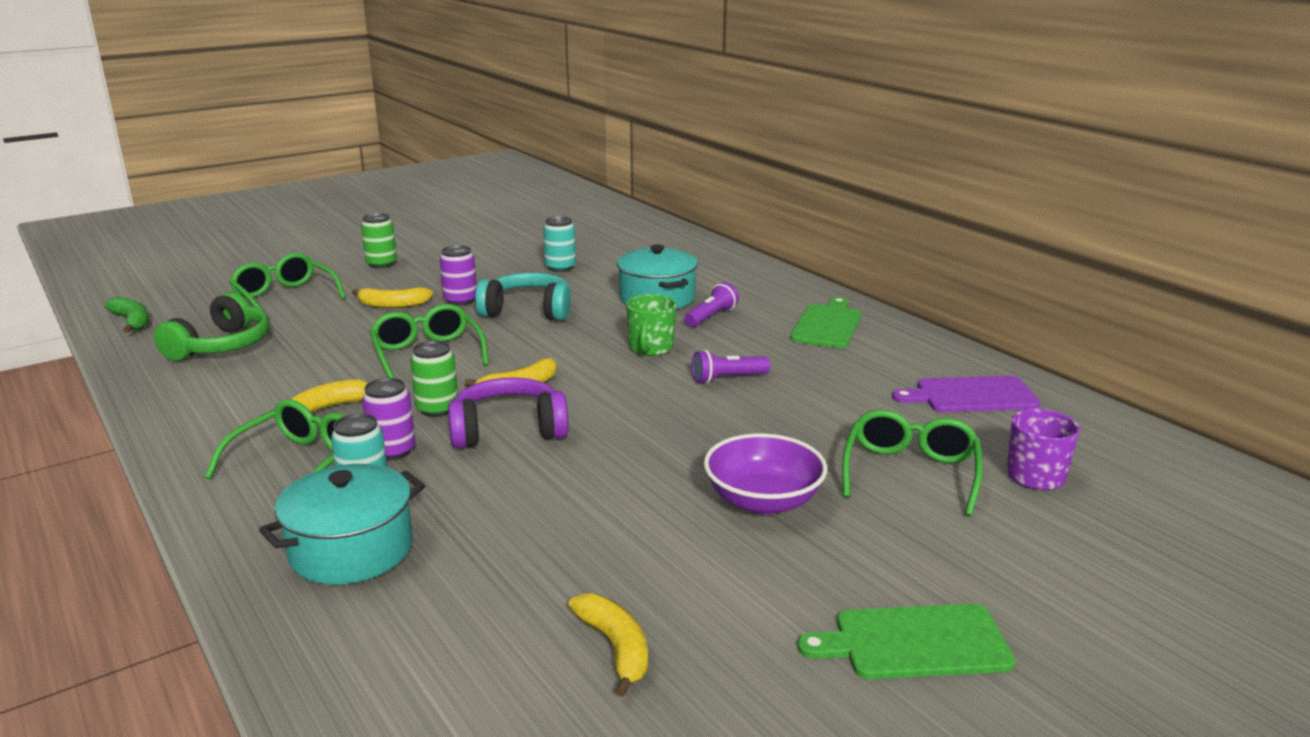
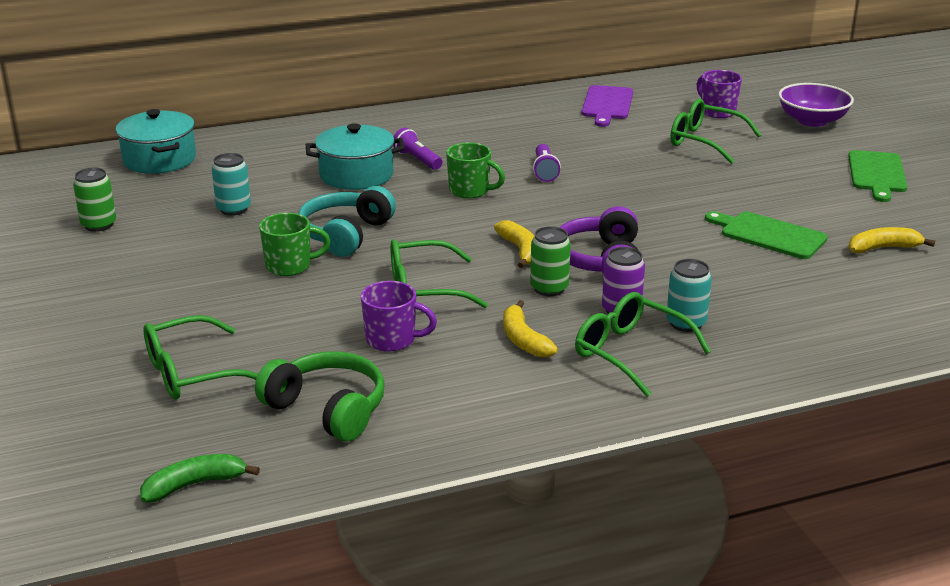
camera: 75 degrees left, 5 degrees up
turquoise pot [259,464,425,585] -> turquoise pot moved to [116,109,196,174]
yellow banana [352,287,433,308] -> none
green can [361,213,397,268] -> green can moved to [73,168,116,232]
purple can [440,245,477,306] -> green mug [259,213,331,276]
purple bowl [704,433,827,515] -> purple bowl moved to [778,83,854,127]
green cutting board [790,297,861,348] -> green cutting board moved to [705,211,828,259]
none -> purple mug [361,281,437,352]

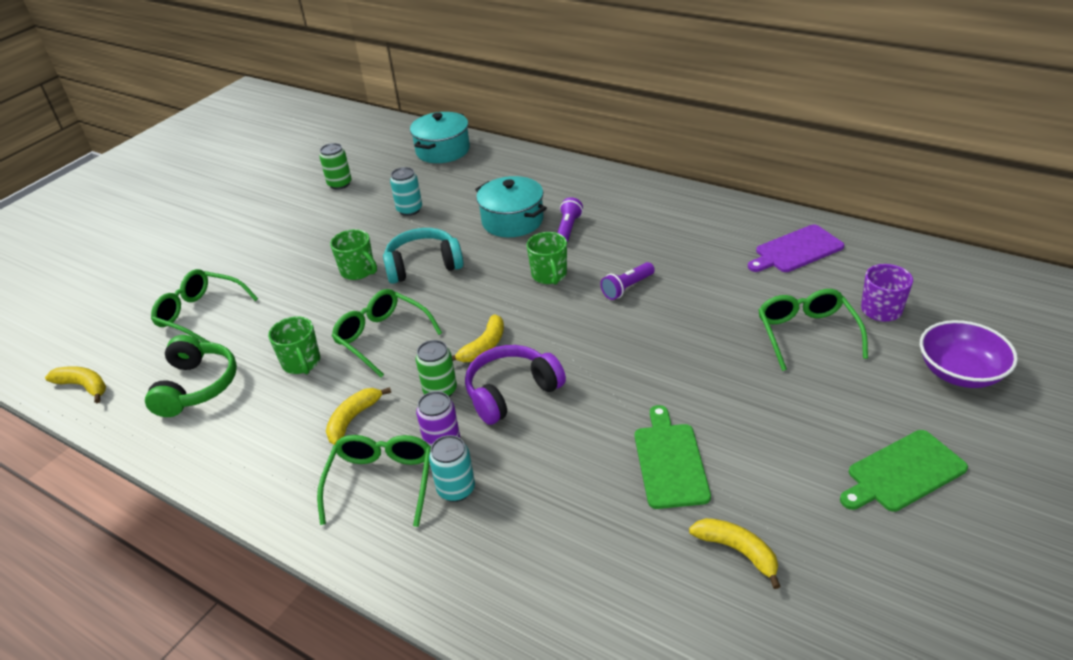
camera: 55 degrees right, 10 degrees up
green banana [140,454,260,503] -> yellow banana [45,366,106,403]
purple mug [361,281,437,352] -> green mug [268,316,320,374]

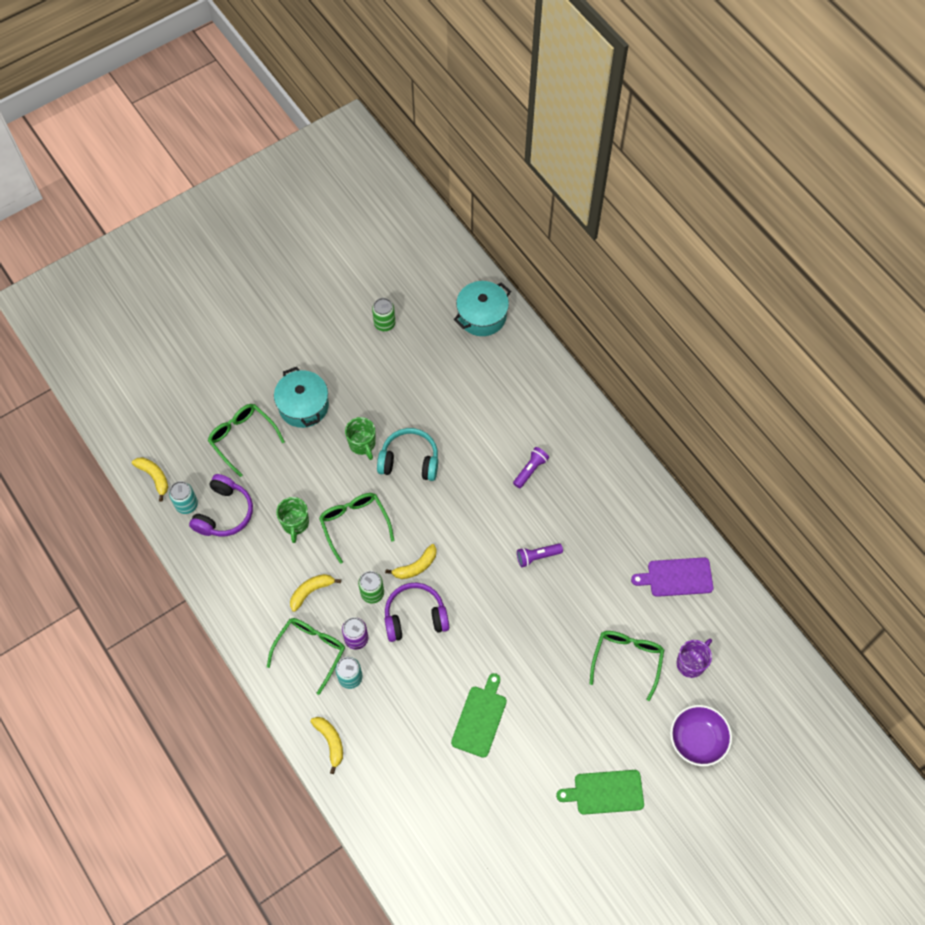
camera: 20 degrees right, 25 degrees up
green headphones [145,335,237,417] -> purple headphones [189,474,253,537]
turquoise can [390,167,422,216] -> turquoise can moved to [169,481,198,514]
turquoise pot [475,176,547,237] -> turquoise pot moved to [274,367,329,428]
green mug [526,232,567,285] -> none
yellow banana [689,518,780,589] -> yellow banana moved to [310,717,343,774]

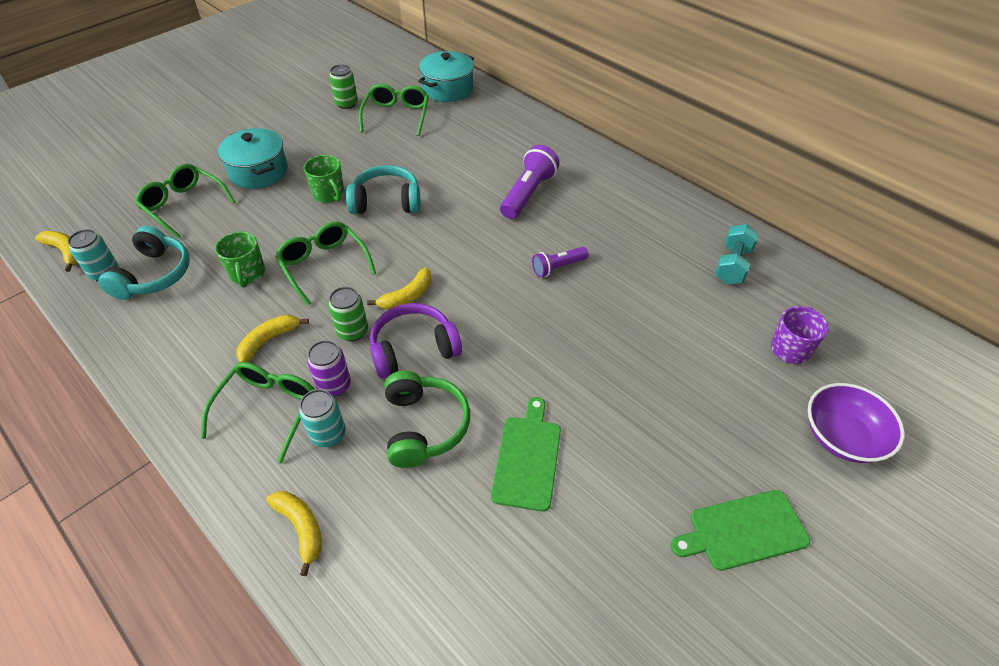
camera: 10 degrees left, 15 degrees down
purple headphones [189,474,253,537] -> turquoise headphones [98,226,190,300]
purple flashlight [513,447,549,488] -> purple flashlight [500,145,560,219], size x1.64
green glasses [590,631,664,701] -> green glasses moved to [359,84,429,136]
purple cutting board [631,557,713,597] -> turquoise dumbbell [715,224,759,284]
none -> green headphones [385,371,470,468]

